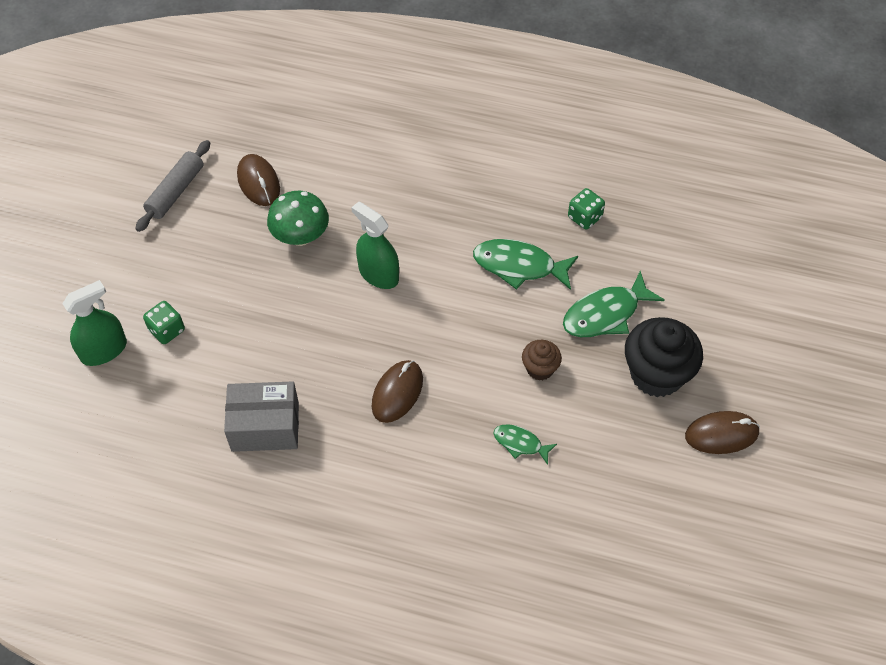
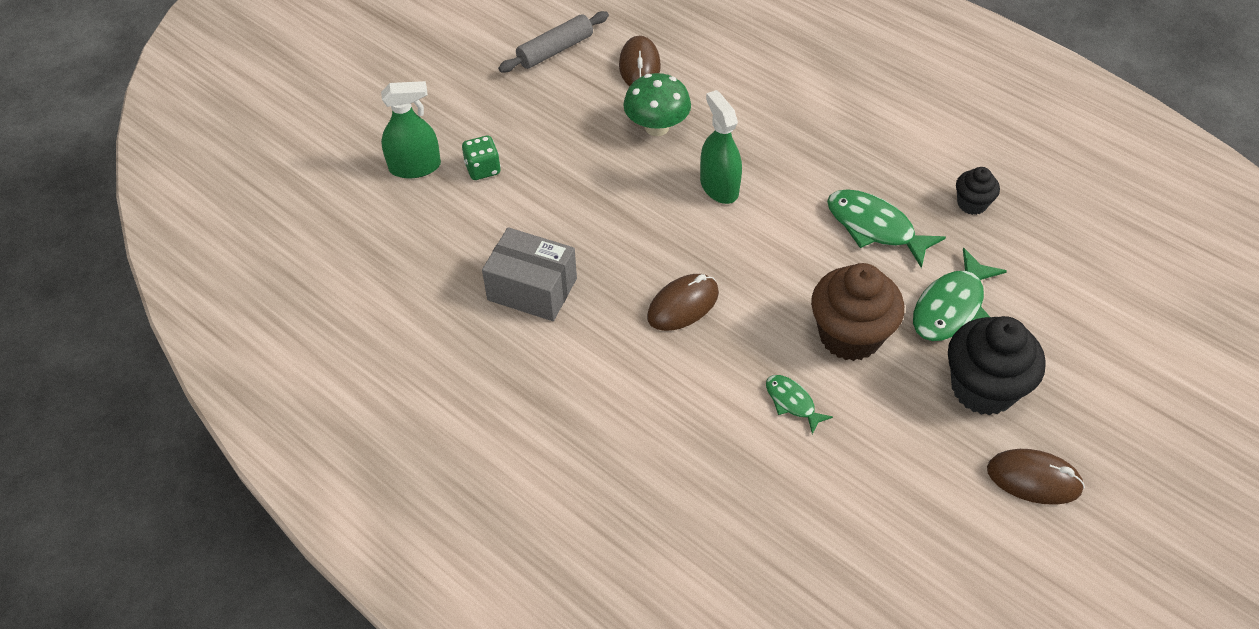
camera: 25 degrees right, 5 degrees down
brown cupcake [522,340,562,381] -> brown cupcake [811,263,904,361], size x1.93
green fish [563,271,664,337] -> green fish turned 45 degrees counterclockwise [913,248,1007,341]
green dice [568,188,605,230] -> black cupcake [956,167,1000,215]

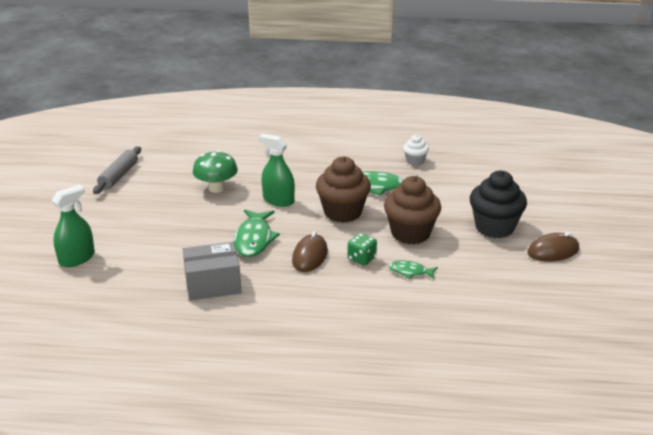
camera: 35 degrees left, 20 degrees down
green dice [462,136,501,180] -> green dice moved to [347,233,377,266]
brown mouse [619,36,661,86] -> none
green fish [913,248,1007,341] -> green fish moved to [234,210,280,257]
black cupcake [956,167,1000,215] -> white cupcake [403,134,429,166]
none -> brown cupcake [316,156,371,223]

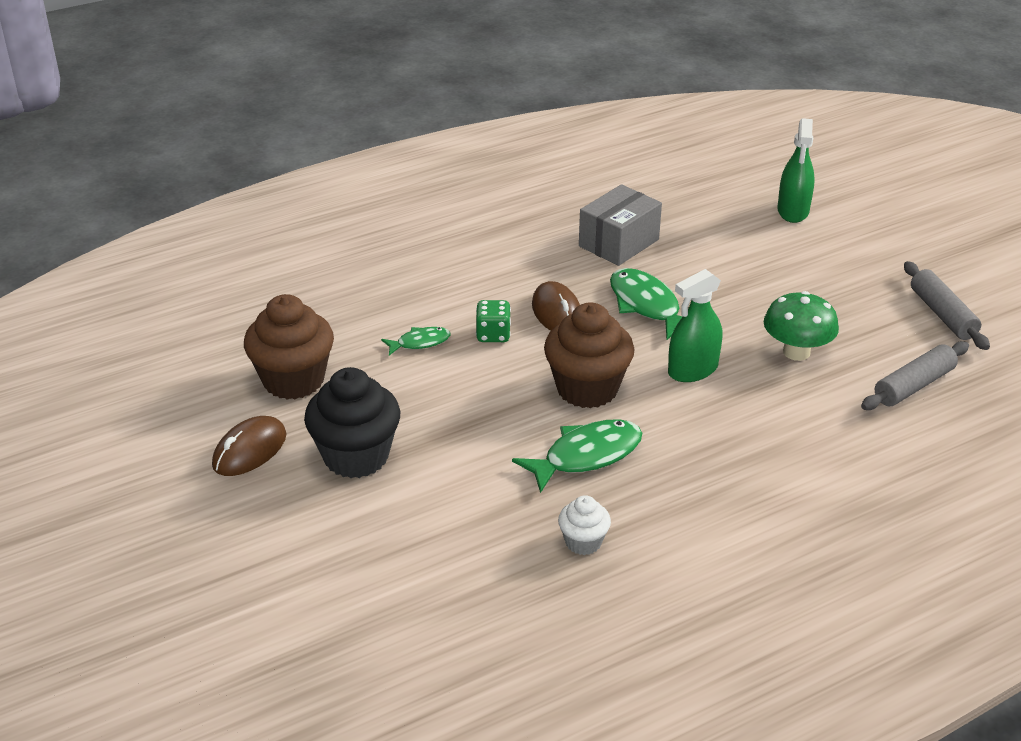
camera: 145 degrees right, 5 degrees up
green spray bottle [259,134,295,207] -> green spray bottle turned 150 degrees clockwise [668,269,722,382]
brown cupcake [384,176,441,244] -> brown cupcake moved to [244,294,334,400]
none -> grey rolling pin [861,341,969,410]

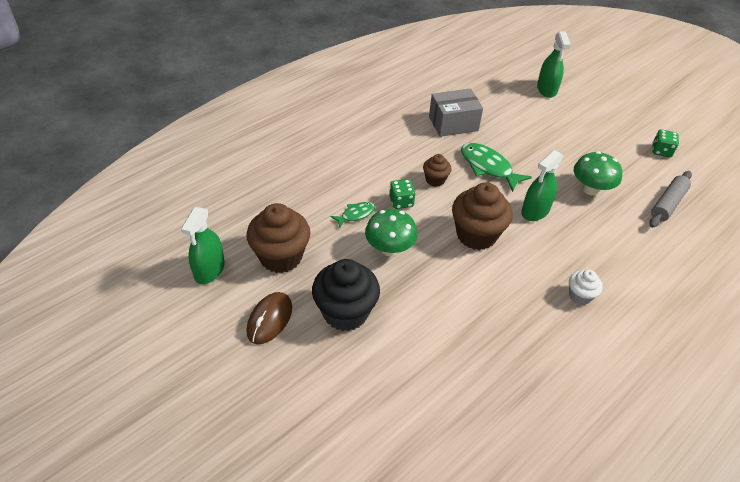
camera: 15 degrees left, 10 degrees up
green fish [512,419,642,493] -> none
brown mouse [532,281,580,331] -> brown cupcake [423,154,451,187]
white cupcake [558,495,611,555] -> white cupcake moved to [569,269,603,305]
grey box [579,184,662,266] -> grey box turned 45 degrees clockwise [429,88,483,137]
grey rolling pin [904,261,990,350] -> green dice [652,130,679,157]
none -> green spray bottle [181,207,225,284]
none -> green mushroom [365,209,418,256]

